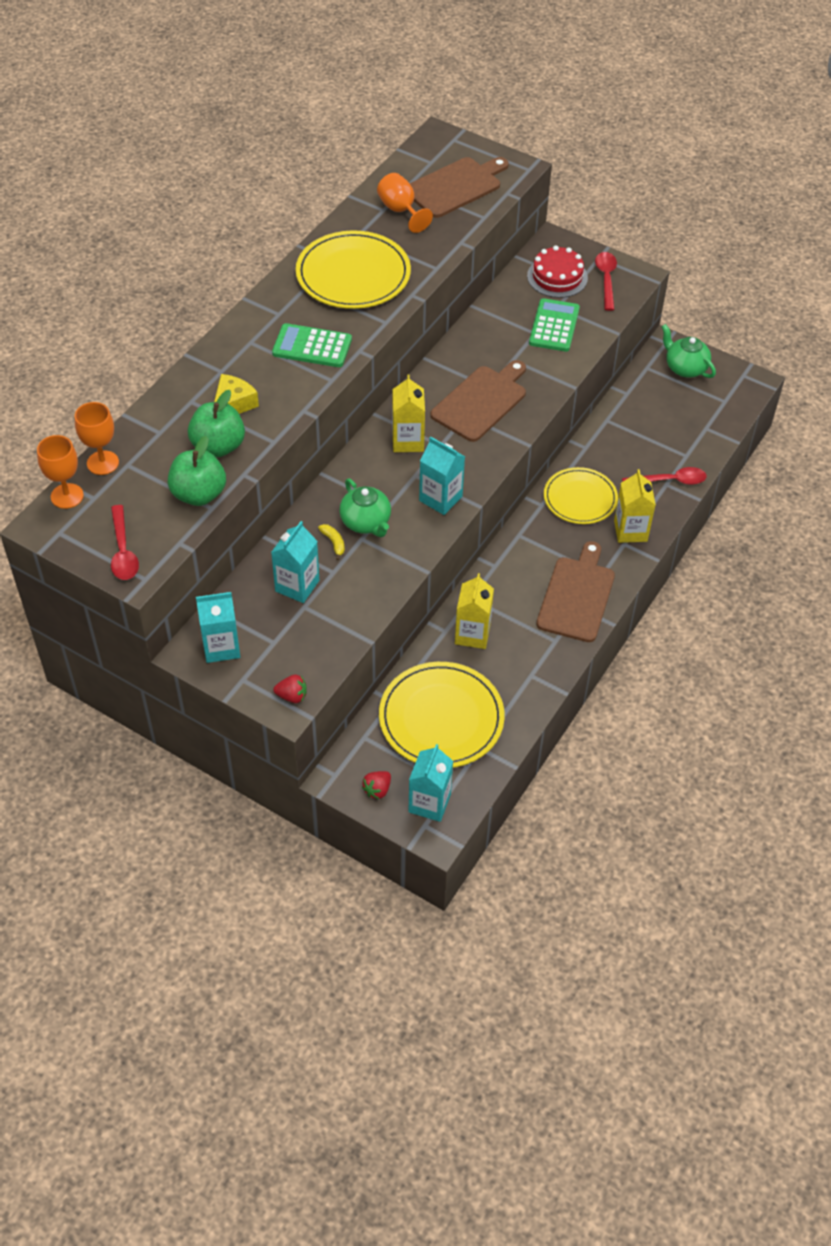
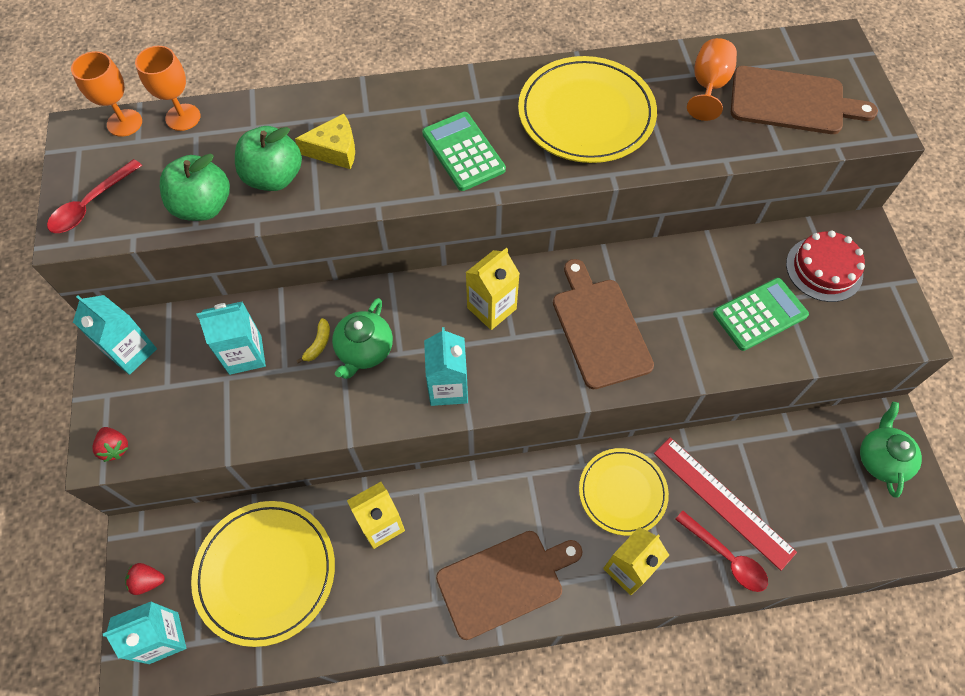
camera: 50 degrees right, 10 degrees up
brown cutting board [430,360,526,442] -> brown cutting board turned 105 degrees counterclockwise [553,259,654,390]
red spoon [595,252,617,311] -> none
none -> red ruler [654,437,797,571]

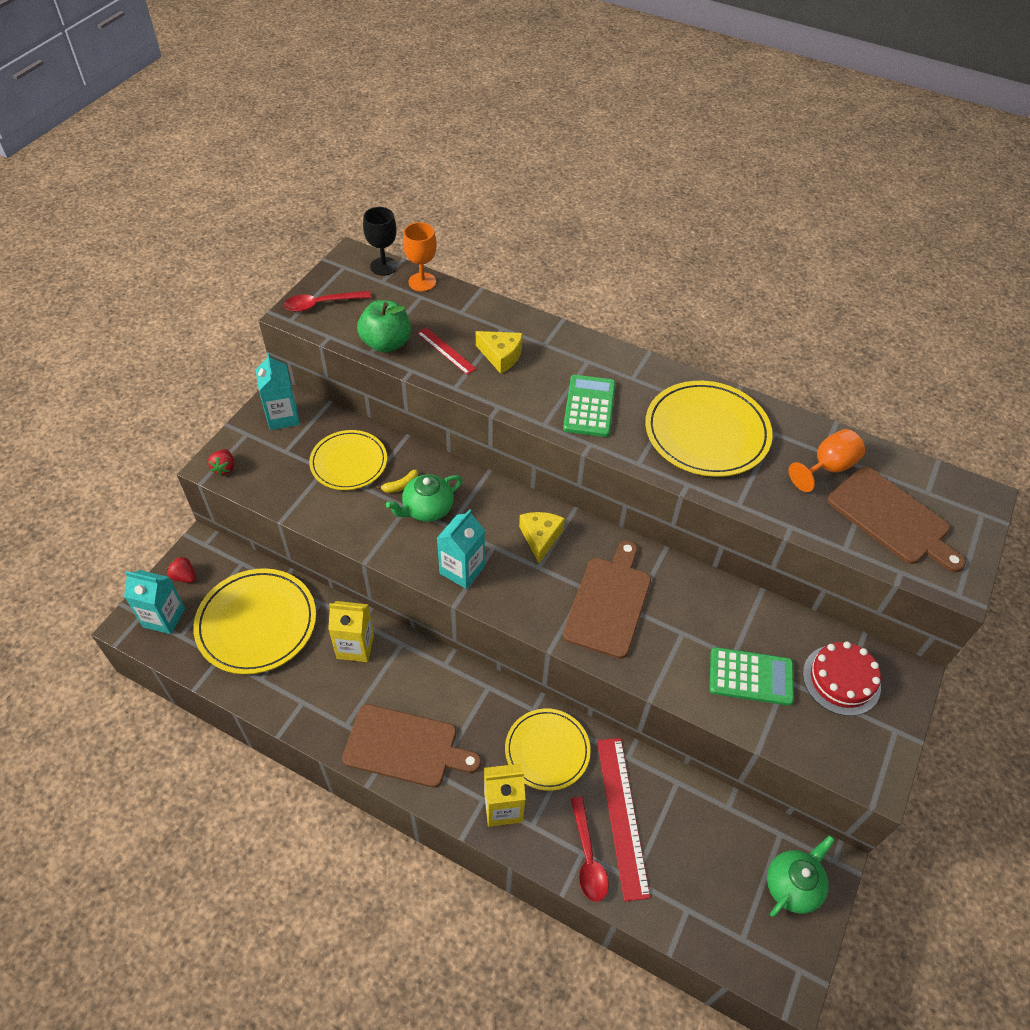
camera: 35 degrees right, 10 degrees down
orange goblet [71,51,142,137] -> black goblet [363,207,398,276]
turquoise carton [196,301,266,375] -> yellow plate [309,430,387,490]
green apple [235,126,302,191] -> red ruler [417,327,476,375]
yellow carton [465,248,520,330] -> yellow cheese [519,512,565,563]

